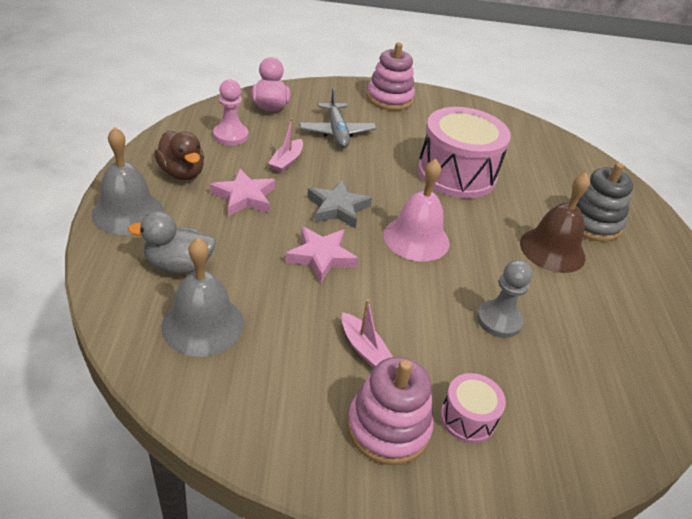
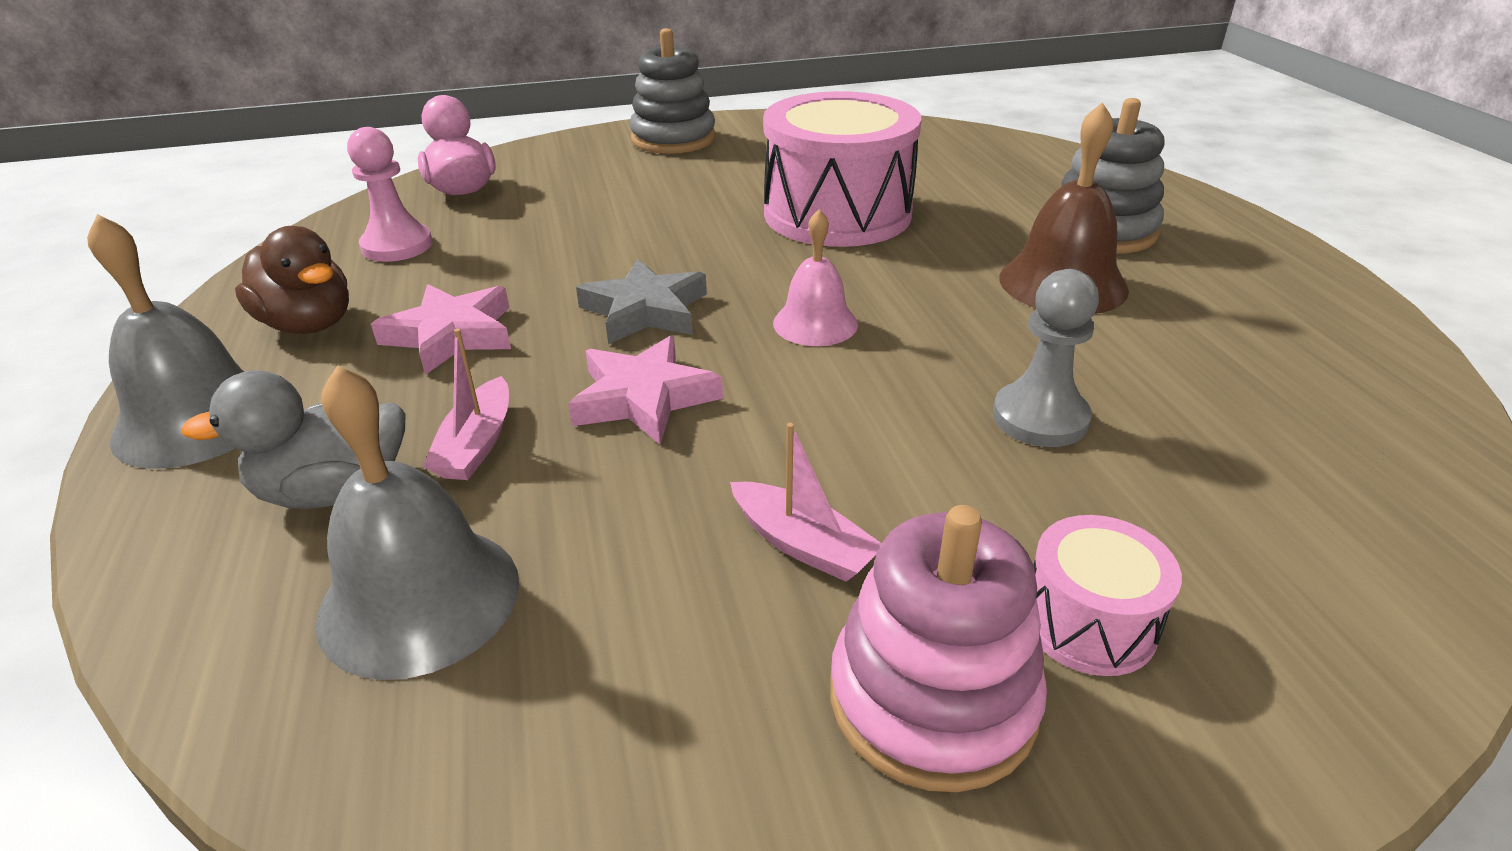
camera: 10 degrees left, 5 degrees down
pink boat [268,118,303,173] -> pink boat moved to [423,329,509,480]
grey plane [299,88,377,148] -> none
pink stacking toy [367,42,415,110] -> grey stacking toy [630,28,716,154]
pink bell [384,159,449,261] -> pink bell [773,209,858,346], size x0.64

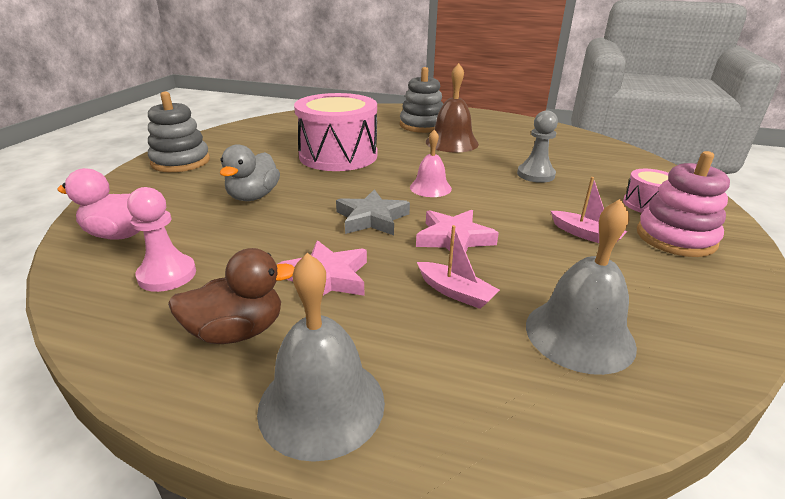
camera: 60 degrees left, 5 degrees down
grey duck [181,370,405,509] -> grey duck moved to [220,144,280,201]
pink boat [730,423,882,582] -> pink boat turned 60 degrees clockwise [551,177,627,243]

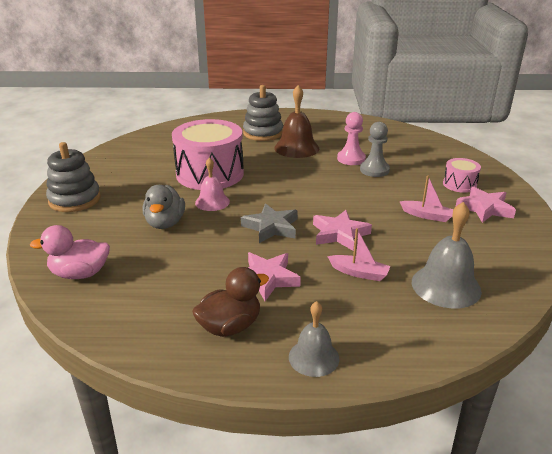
camera: 15 degrees left, 0 degrees up
pink pawn [127,187,196,292] -> pink pawn moved to [337,112,366,165]
grey bell [257,253,385,462] -> grey bell [289,301,339,377], size x0.64
pink bell [410,130,452,197] -> pink bell moved to [195,157,230,211]
pink stacking toy [637,151,730,257] -> pink star [455,186,516,223]

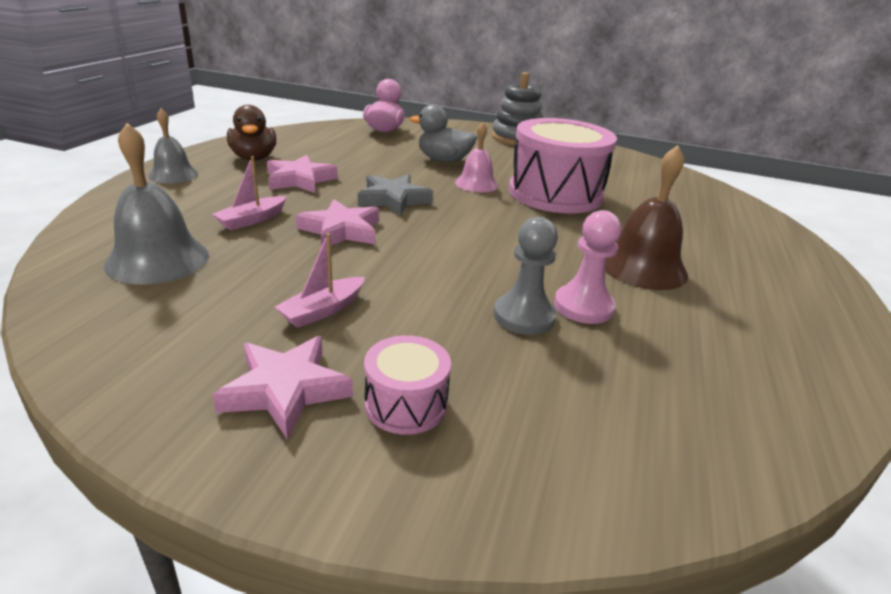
camera: 105 degrees right, 0 degrees up
grey stacking toy [243,85,283,141] -> none

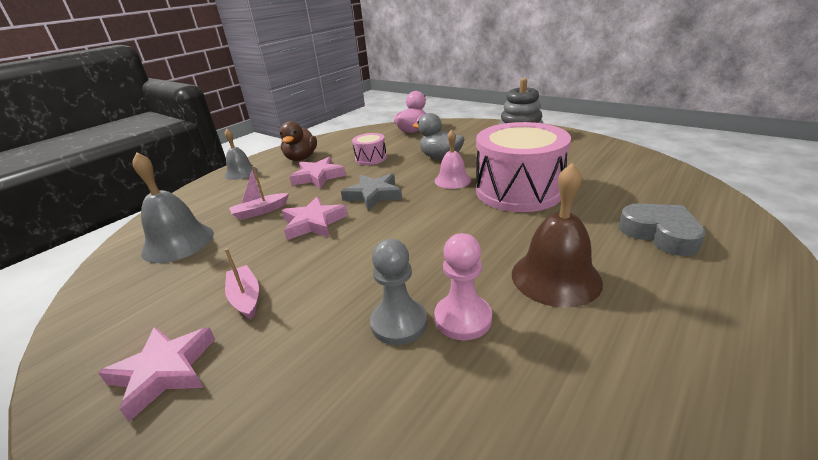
camera: 25 degrees right, 0 degrees up
pink boat [275,233,365,328] -> pink boat turned 90 degrees clockwise [225,248,259,320]
pink drum [364,335,451,435] -> pink drum moved to [352,133,387,165]
none -> grey heart [619,203,706,256]

